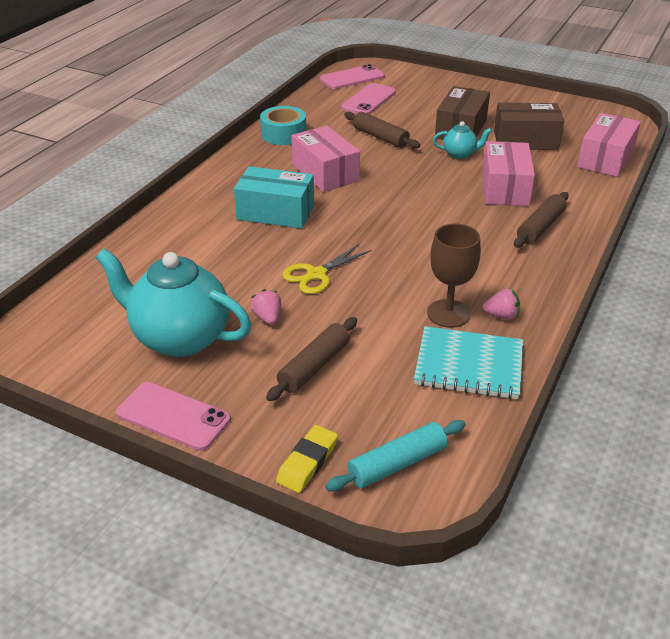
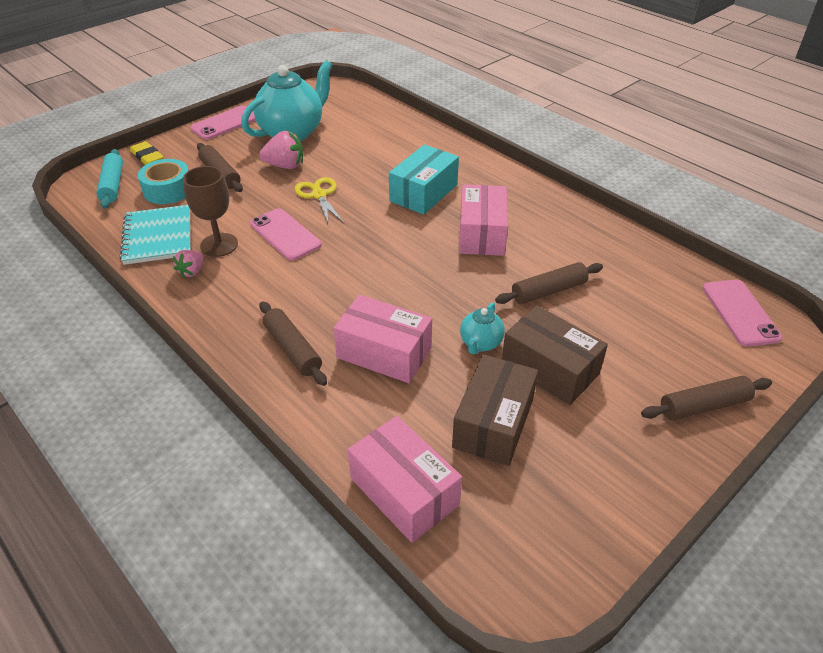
camera: 110 degrees right, 5 degrees up
pink strawberry [251,289,281,325] -> pink strawberry [259,131,303,169], size x1.61
turquoise tape [260,106,306,145] -> turquoise tape moved to [138,159,189,204]
pink box [291,126,360,192] -> pink box turned 75 degrees counterclockwise [459,184,508,256]
pink phone [341,83,396,114] -> pink phone moved to [250,208,322,261]
turquoise notebook [414,326,523,399] -> turquoise notebook turned 45 degrees counterclockwise [119,205,191,265]
none -> brown rolling pin [641,376,772,421]

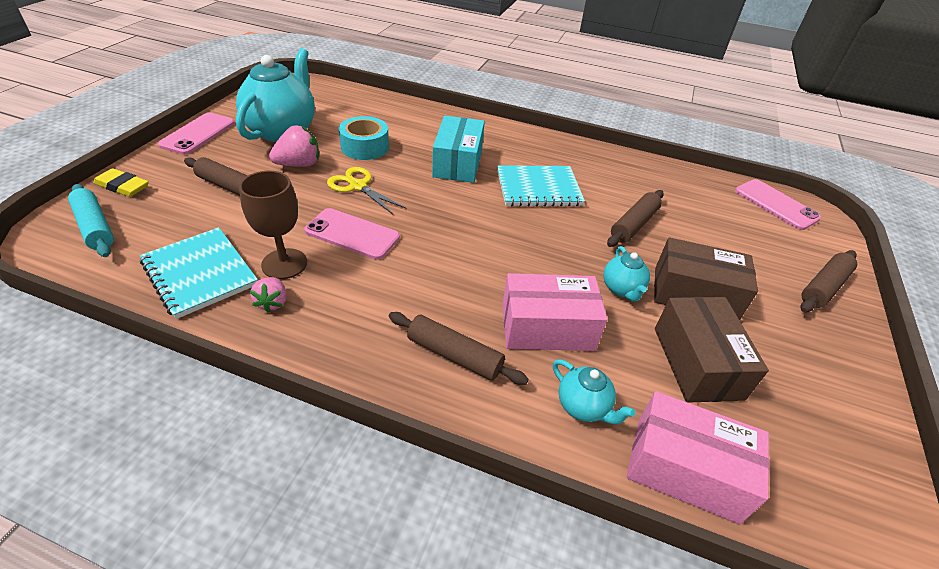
camera: 30 degrees left, 0 degrees up
turquoise tape [138,159,189,204] -> turquoise tape moved to [339,116,389,160]
pink box [459,184,508,256] -> turquoise notebook [497,165,585,206]
none -> turquoise teapot [553,359,636,424]

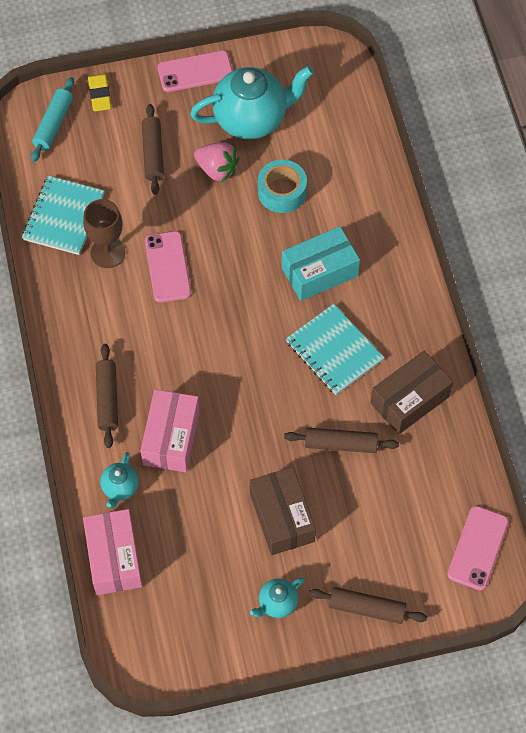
camera: 60 degrees right, 20 degrees up
pink strawberry [250,277,287,313] -> none
yellow scissors [327,167,406,214] -> none
pink box [502,273,607,351] -> pink box turned 45 degrees clockwise [140,389,200,472]
turquoise teapot [603,246,650,302] -> turquoise teapot moved to [250,577,304,618]
brown box [655,297,769,403] -> brown box moved to [370,351,453,435]

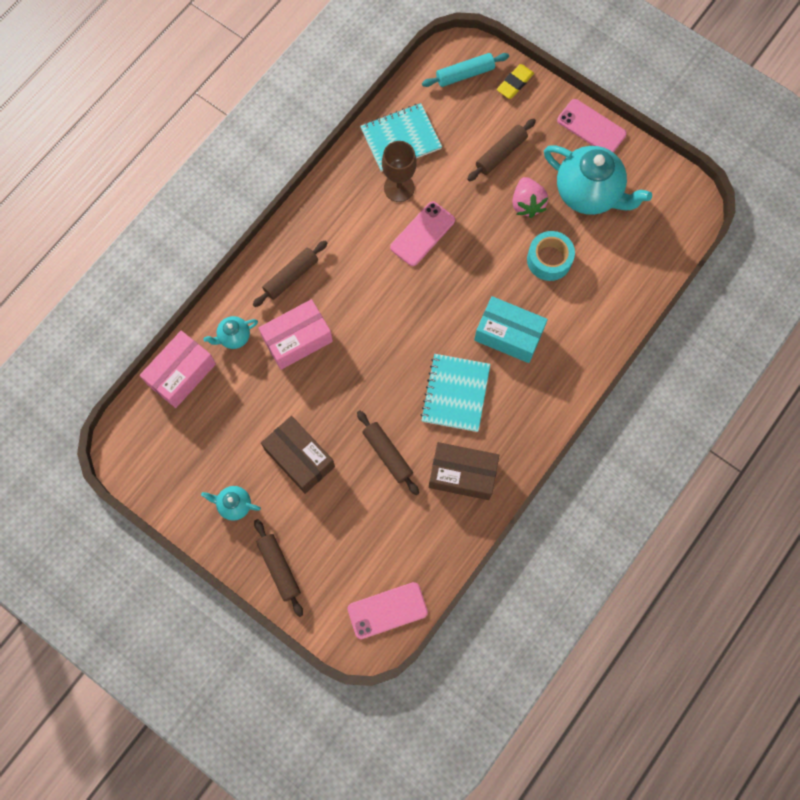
camera: 50 degrees right, 10 degrees up
brown box [250,467,316,555] -> brown box turned 75 degrees counterclockwise [261,416,335,494]

